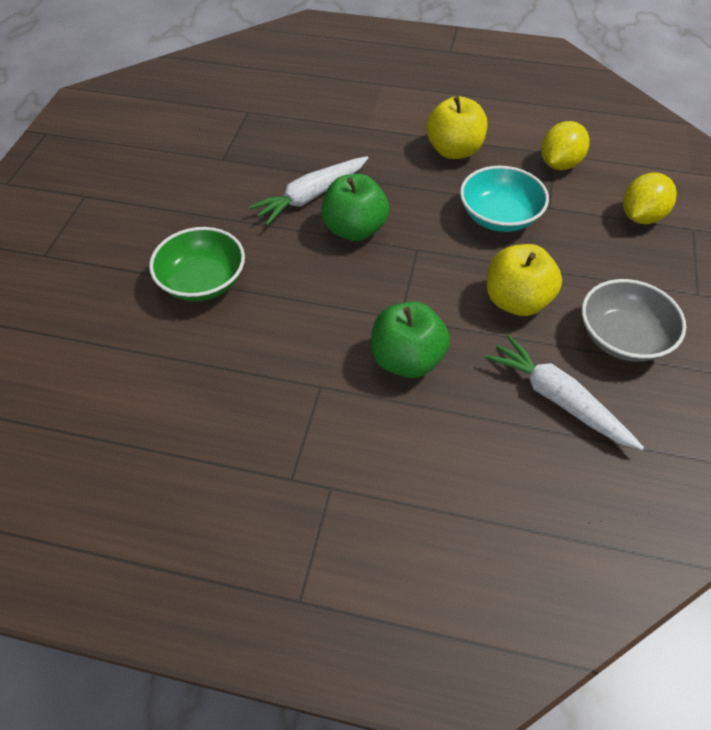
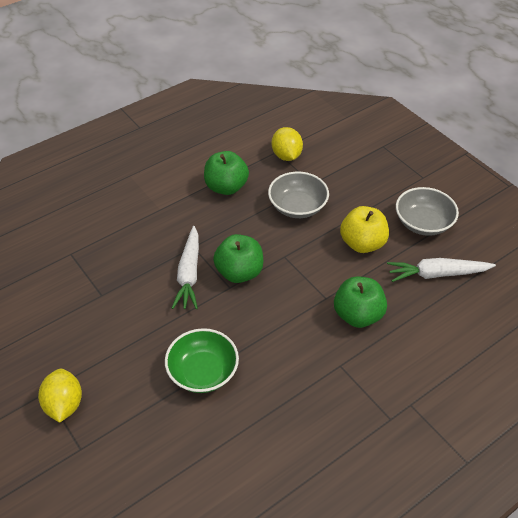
camera: 50 degrees left, 5 degrees down
yellow apple [426,96,487,159] -> green apple [204,151,249,195]
turquoise bowl [460,166,549,232] -> grey bowl [268,172,329,218]
yellow lemon [623,173,677,224] -> yellow lemon moved to [38,369,82,423]

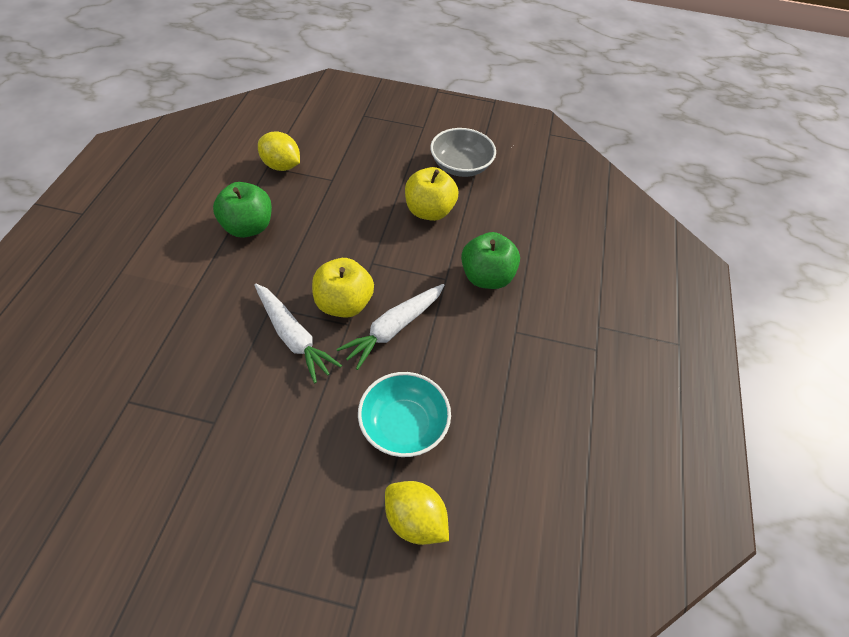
camera: 45 degrees left, 5 degrees up
yellow lemon [38,369,82,423] -> yellow lemon moved to [385,481,449,545]
green bowl [165,328,239,393] -> turquoise bowl [358,372,451,457]
green apple [213,234,263,283] -> yellow apple [312,258,374,318]
grey bowl [268,172,329,218] -> none
white carrot [387,258,496,282] -> white carrot moved to [336,284,445,370]

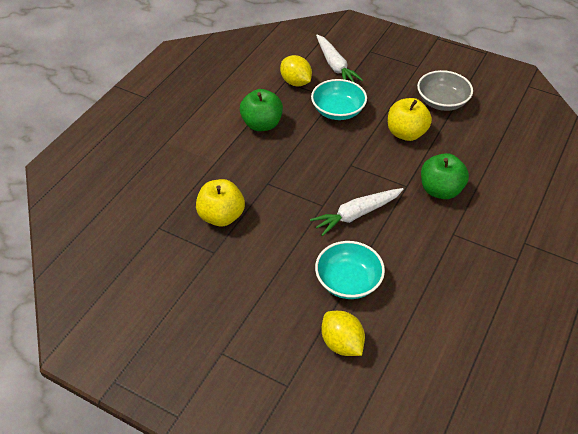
camera: 20 degrees right, 5 degrees down
white carrot [254,283,342,384] -> white carrot moved to [316,35,363,83]
yellow apple [312,258,374,318] -> yellow apple moved to [196,179,245,226]
none -> turquoise bowl [311,79,367,120]

